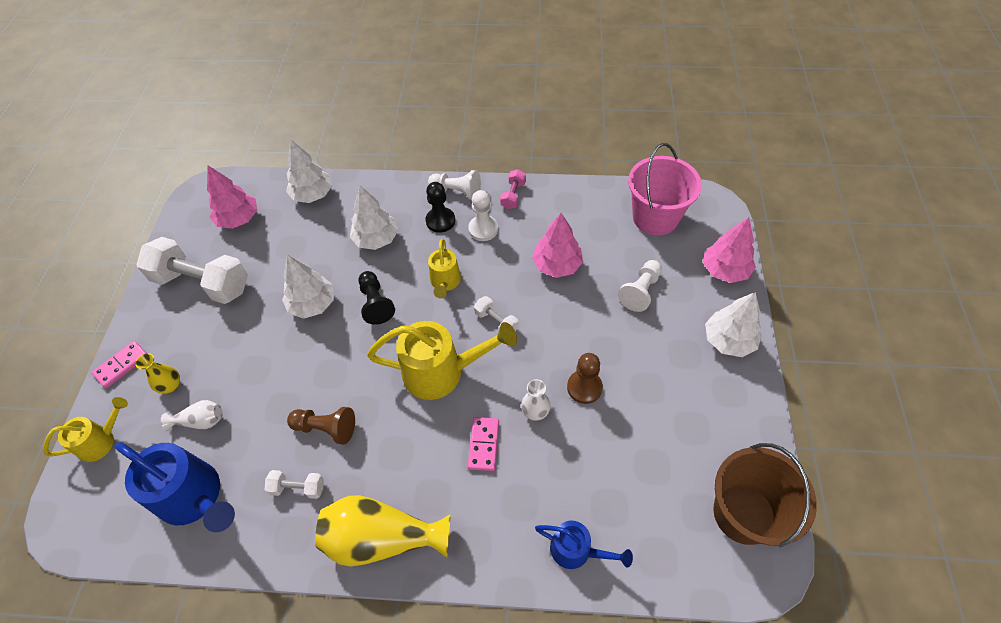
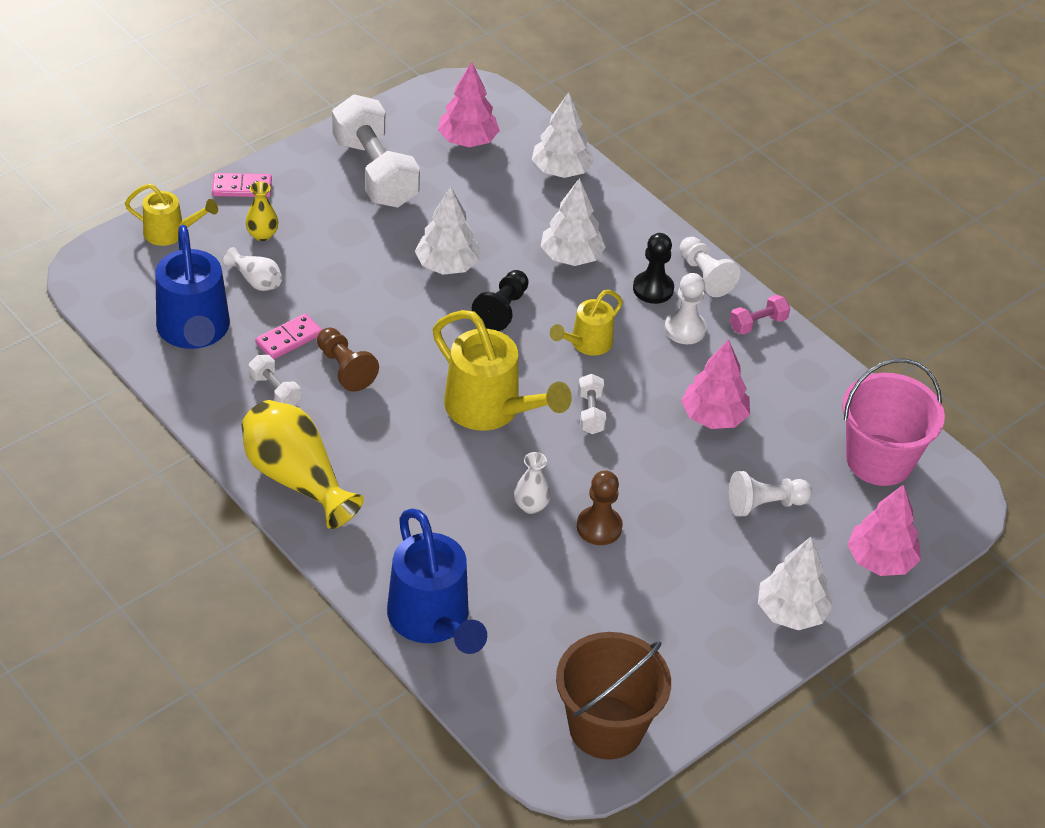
camera: 40 degrees right, 10 degrees down
pink domino [468,417,499,471] -> pink domino moved to [255,313,322,359]
blue watering can [535,521,633,569] -> blue watering can [387,508,487,654], size x1.74

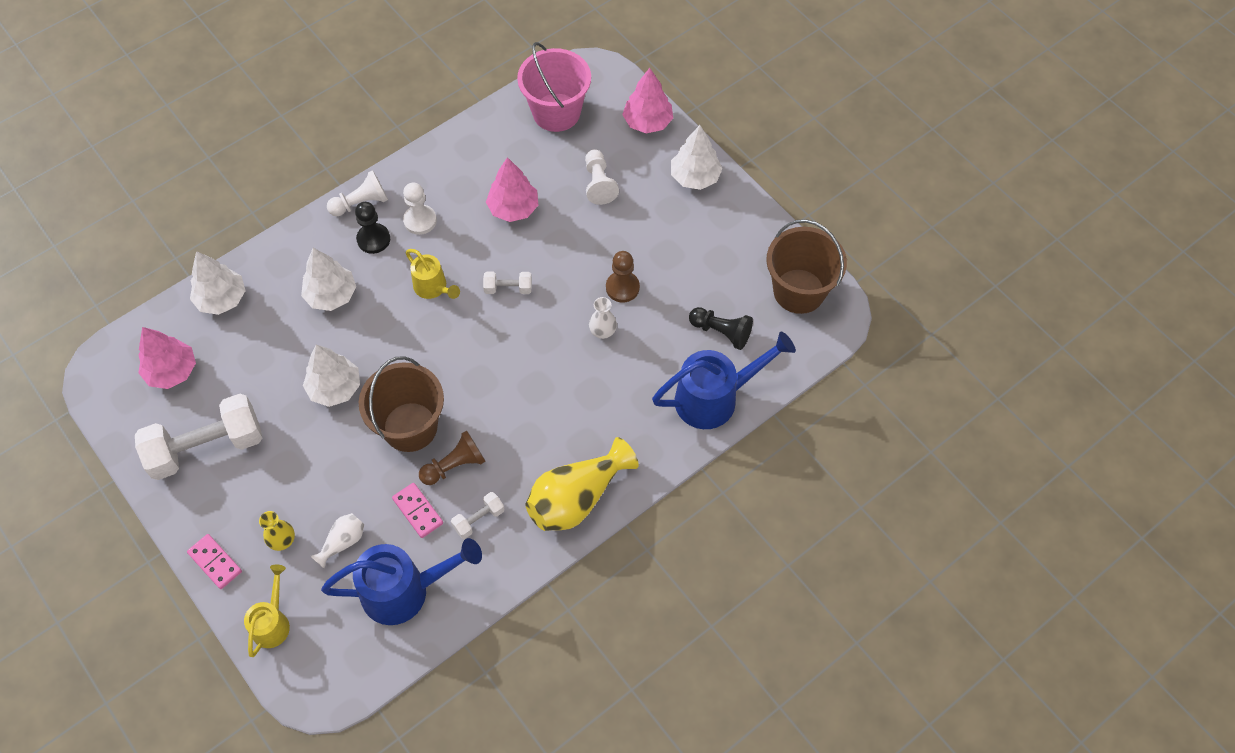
camera: 85 degrees left, 15 degrees up
pink domino [212,173,272,197] -> pink domino turned 45 degrees counterclockwise [187,534,242,589]
yellow watering can [433,310,572,431] -> none
black pawn [472,270,529,331] -> black pawn moved to [689,307,753,350]
pink dumbbell [730,295,790,334] -> none
none -> brown bucket [359,356,444,452]

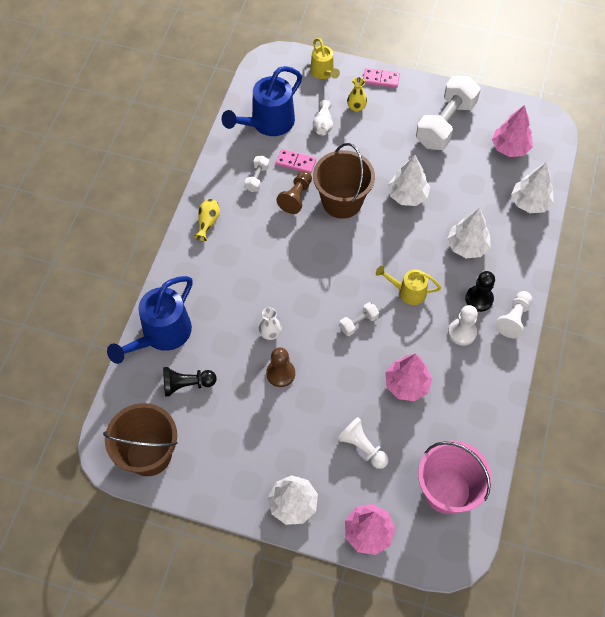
camera: 145 degrees right, 0 degrees up
yellow vase [525,437,639,531] -> yellow vase [194,199,220,241], size x0.49

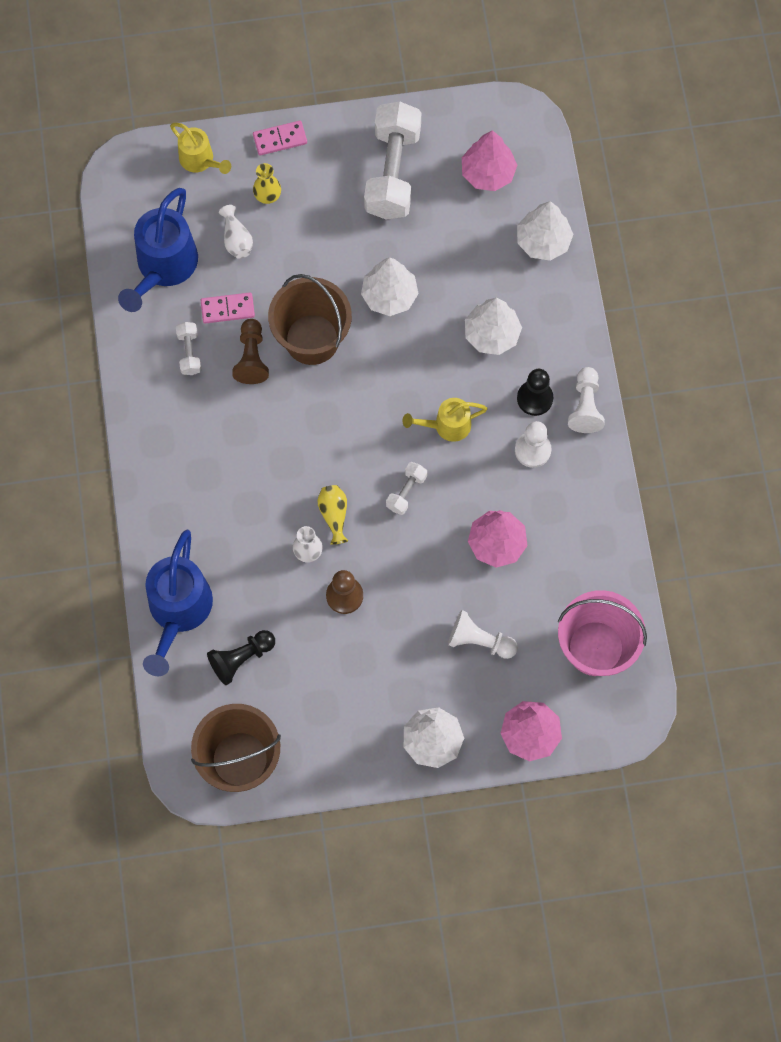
camera: 25 degrees left, 10 degrees up
yellow vase [194,199,220,241] -> yellow vase moved to [318,485,348,545]

